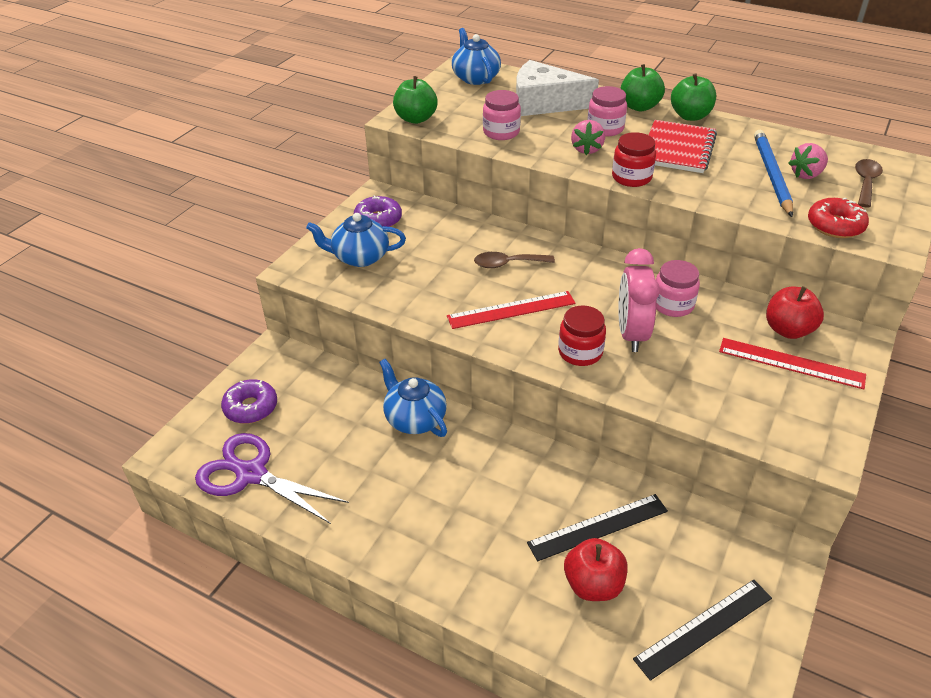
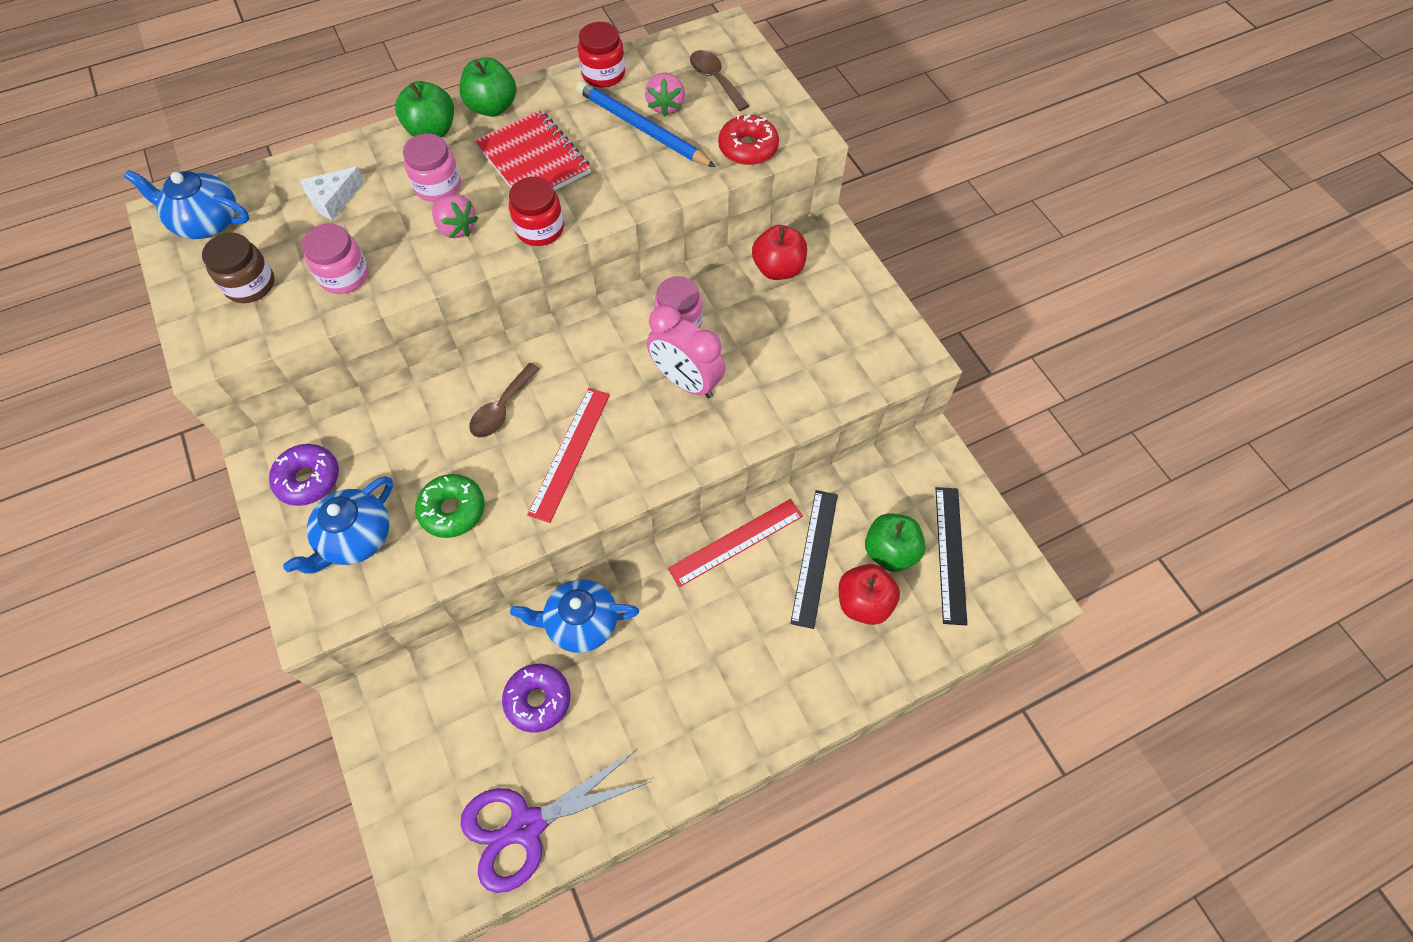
camera: 55 degrees left, 20 degrees up
purple donut [221,379,277,424] -> purple donut moved to [502,664,570,733]
green apple [393,76,437,124] -> green apple moved to [865,514,926,572]
white cheese [516,60,599,116] -> white cheese [300,166,364,221], size x0.52
red jar [558,306,606,366] -> red jar moved to [578,22,625,88]
red ruler [719,338,866,389] -> red ruler moved to [668,499,803,587]
none -> brown jar [202,233,275,303]
none -> green donut [415,474,485,538]

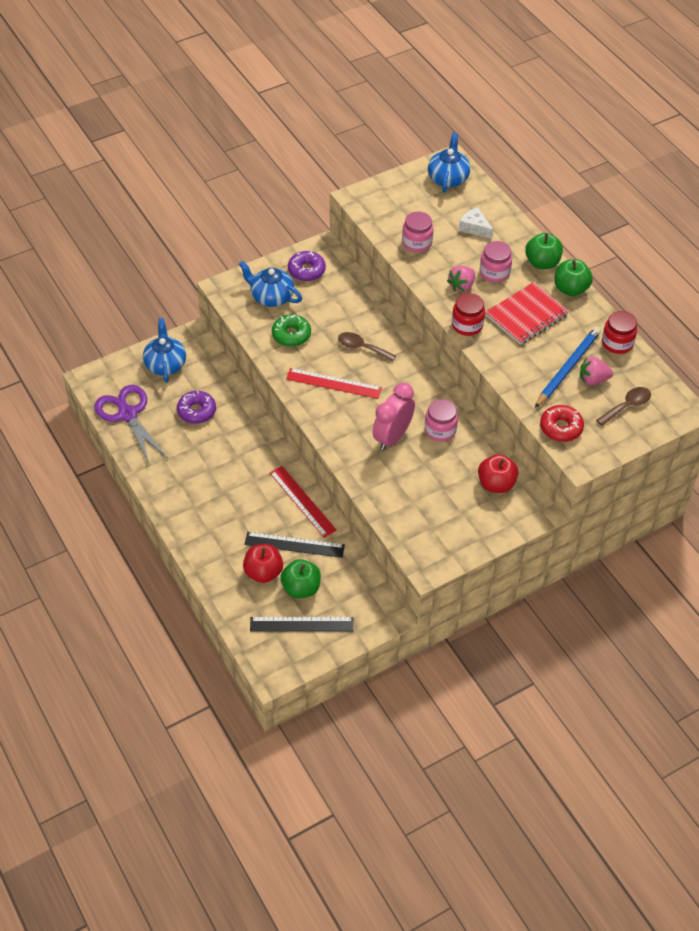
camera: 85 degrees right, 10 degrees down
brown jar [202,233,275,303] -> none
blue teapot [510,579,639,653] -> blue teapot moved to [143,318,186,383]

